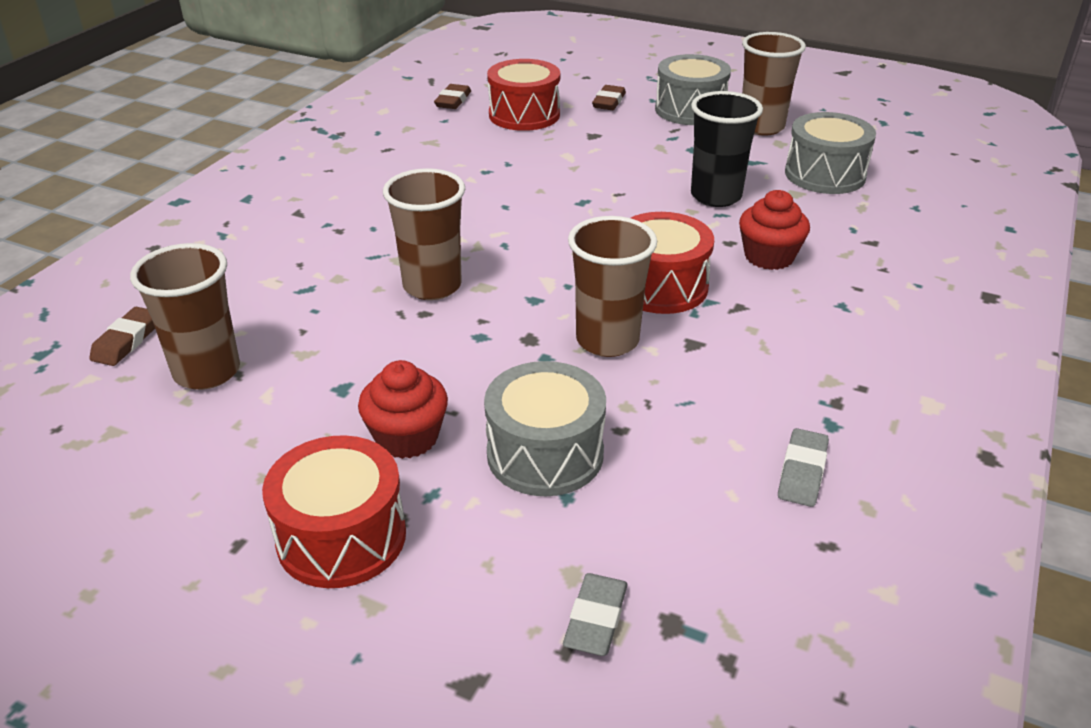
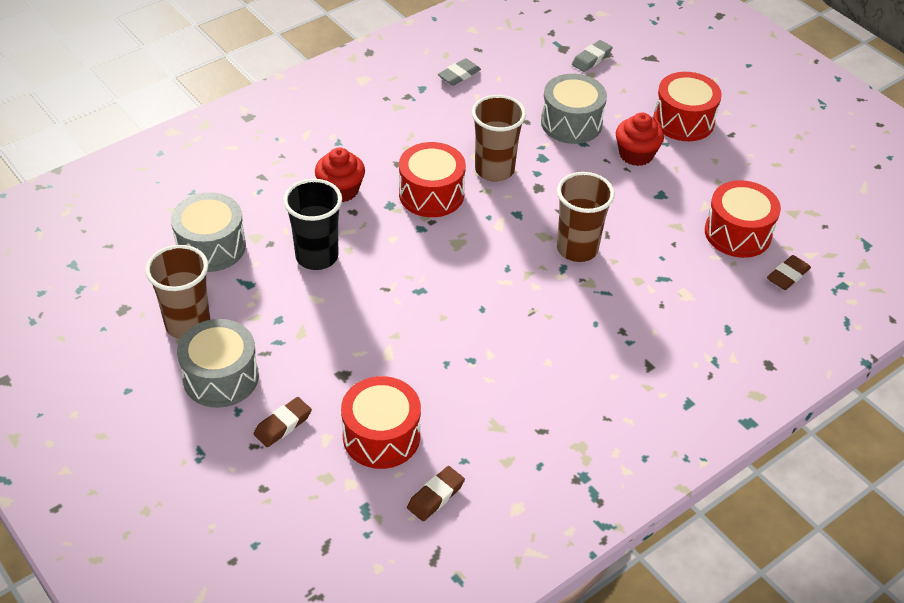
camera: 155 degrees left, 10 degrees up
brown cup [130,243,240,390] -> red drum [705,180,781,258]

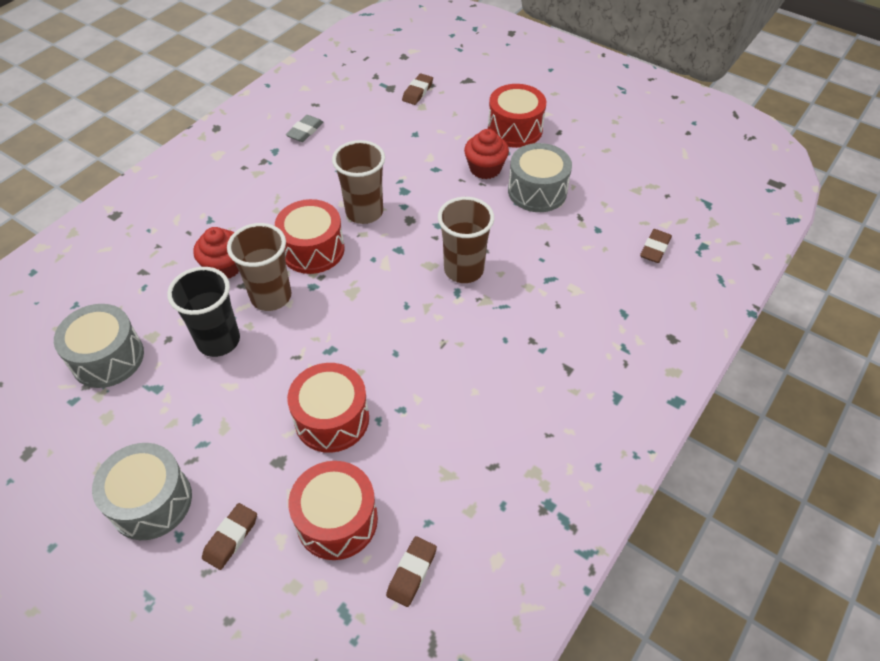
camera: 15 degrees left, 5 degrees up
brown cup [145,245,210,339] -> brown cup moved to [227,223,292,311]
grey drum [541,74,607,144] -> grey drum moved to [508,143,572,212]
grey eraser [572,40,613,72] -> brown eraser [402,74,433,105]
red drum [705,180,781,258] -> red drum moved to [287,363,369,453]

